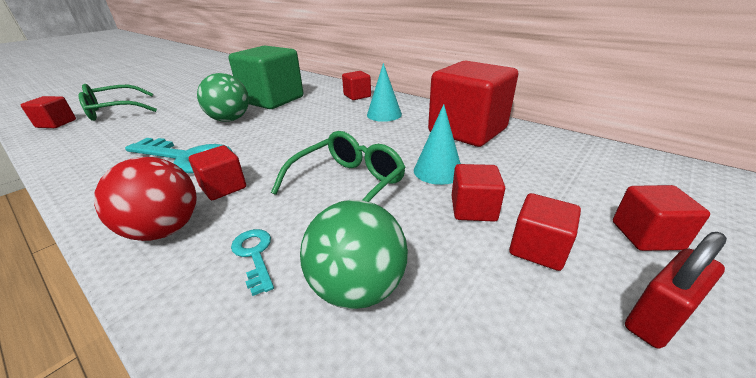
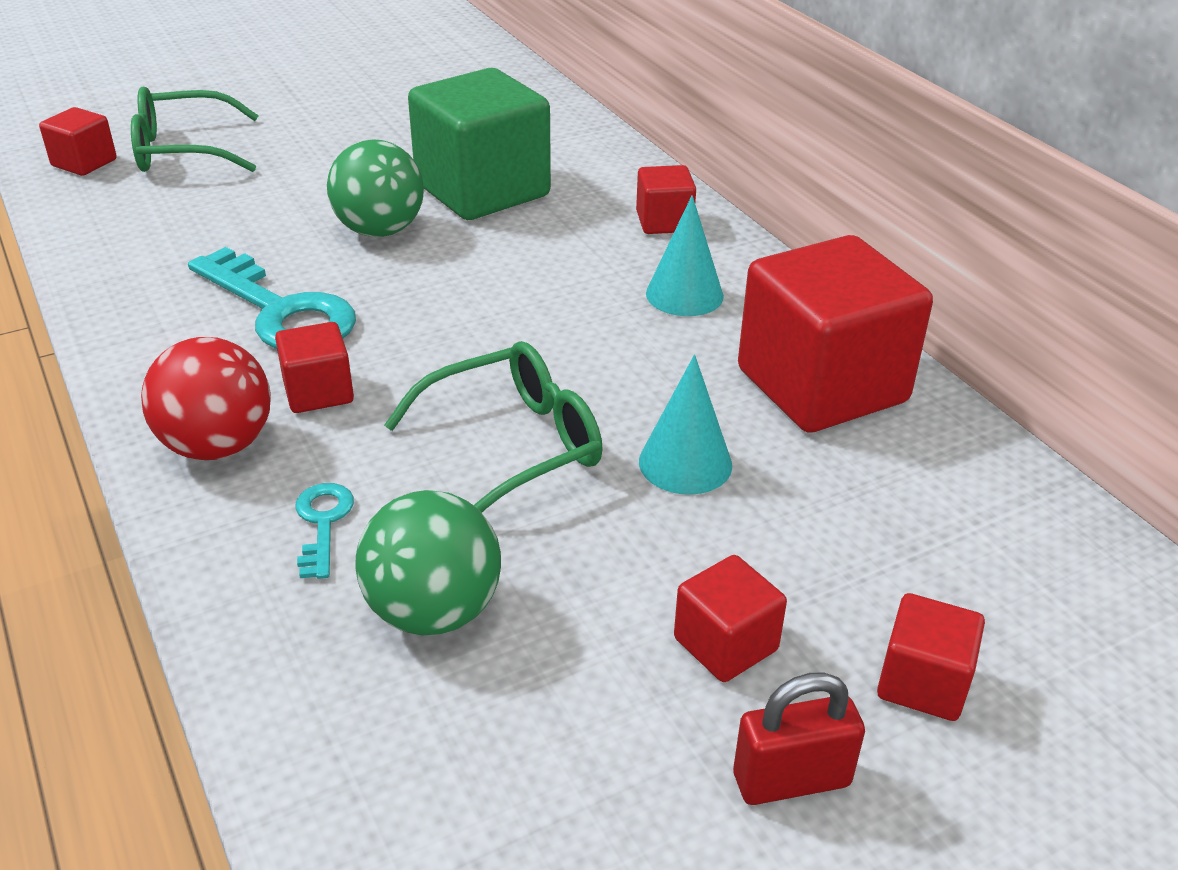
camera: 20 degrees right, 5 degrees up
red cube [451,164,505,222] -> none

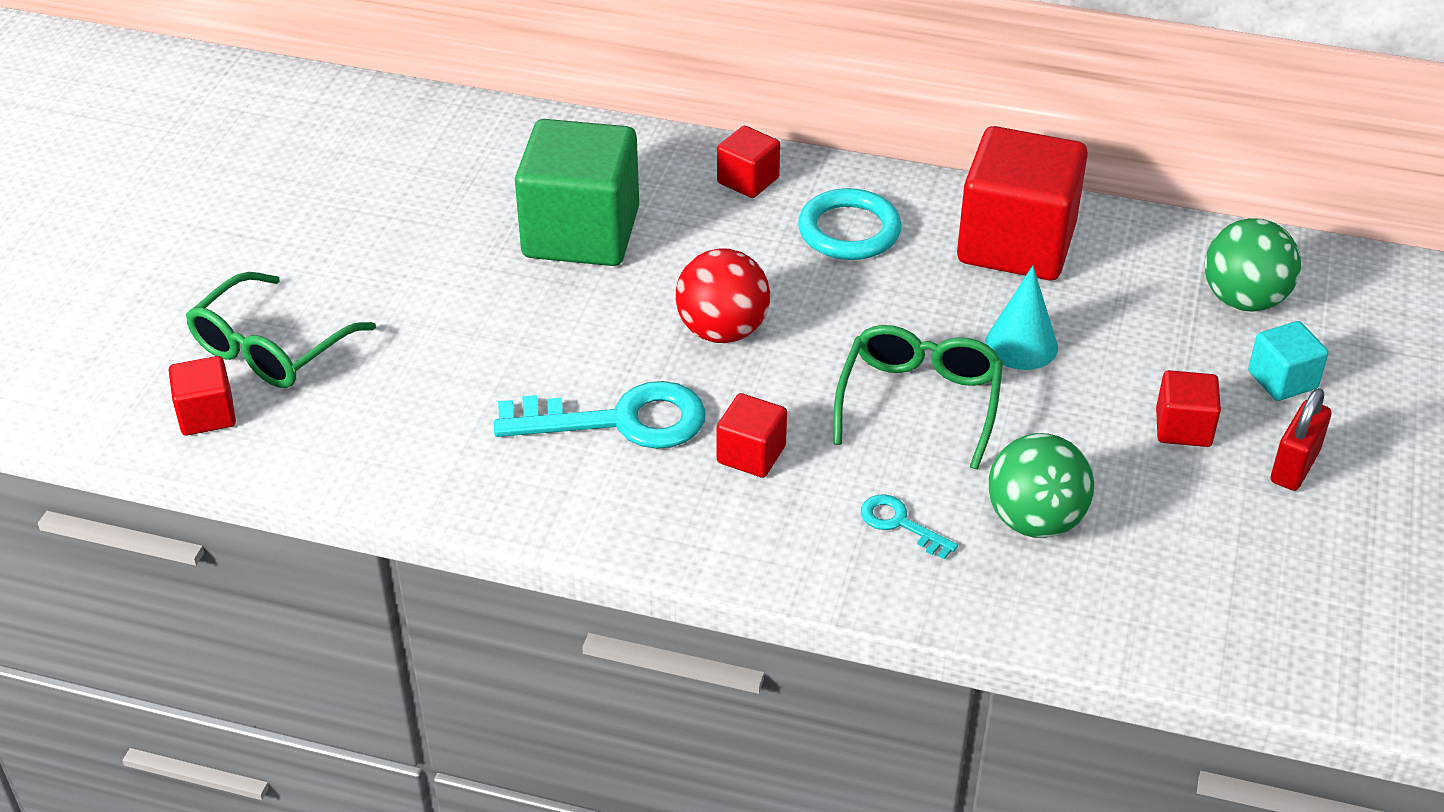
camera: 45 degrees left, 5 degrees up
red ball [141,337,271,460] -> red ball moved to [676,248,770,343]
green ball [327,139,424,237] -> green ball moved to [1205,218,1301,312]
turquoise cone [646,195,724,316] -> turquoise ring [798,188,901,260]
red cube [877,593,985,721] -> turquoise cube [1248,321,1329,401]

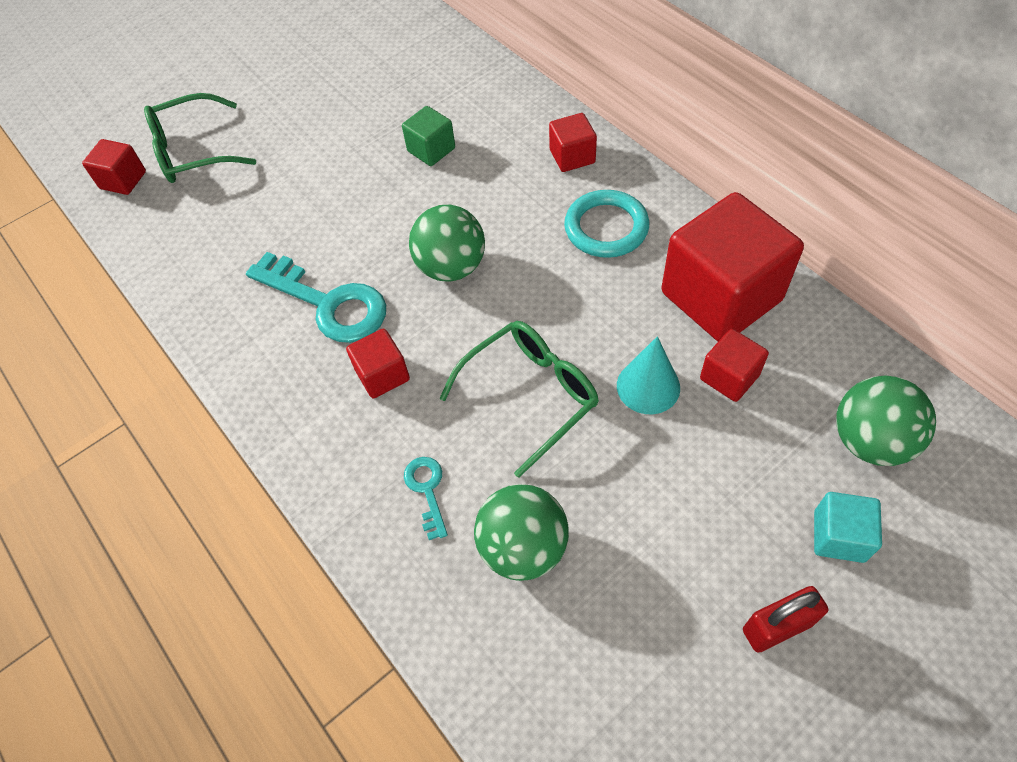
camera: 40 degrees right, 15 degrees up
green cube [515,119,639,266] -> green cube [402,106,455,166], size x0.47
red ball [676,248,770,343] -> green ball [409,205,485,282]
red cube [1156,370,1221,447] -> red cube moved to [700,329,769,402]

